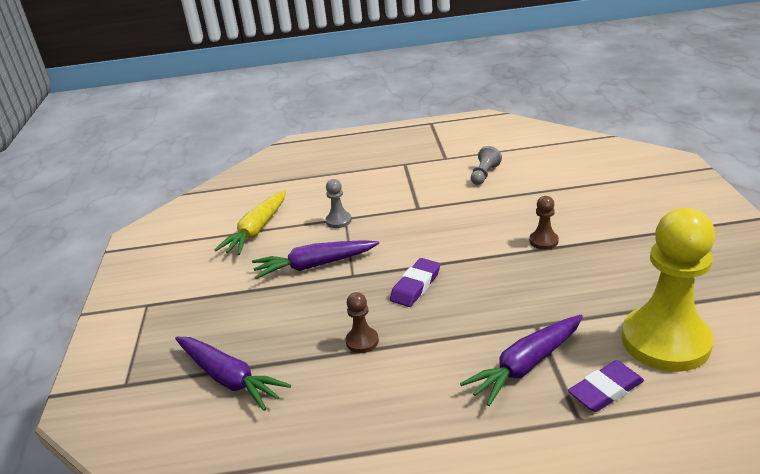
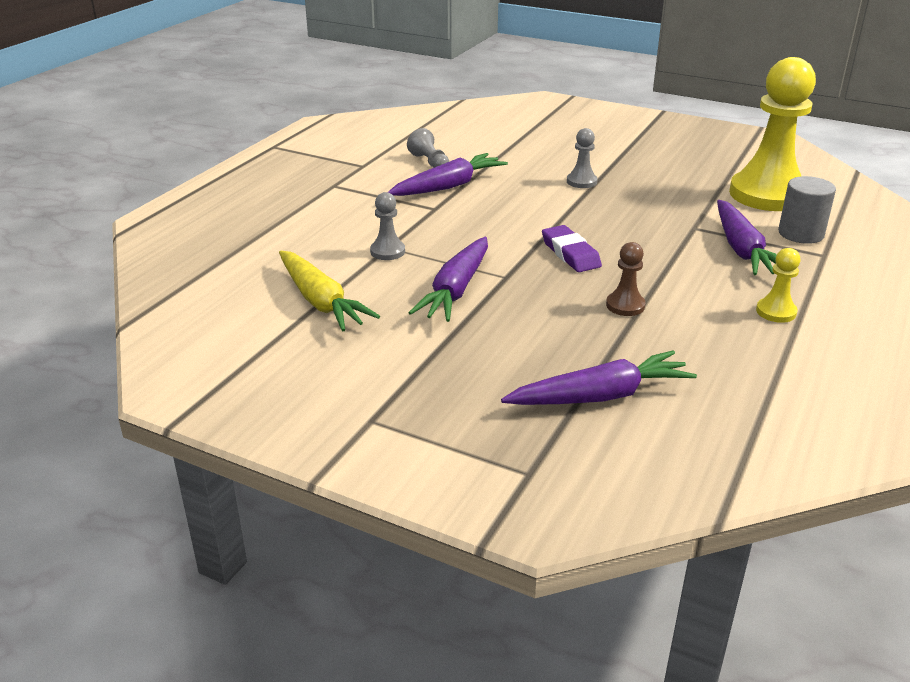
camera: 60 degrees left, 0 degrees up
brown pawn [529,196,559,250] -> grey pawn [567,128,597,188]
purple eraser [568,360,644,412] -> grey cylinder [778,176,836,244]
none -> purple carrot [388,153,508,196]
none -> yellow pawn [756,248,801,323]

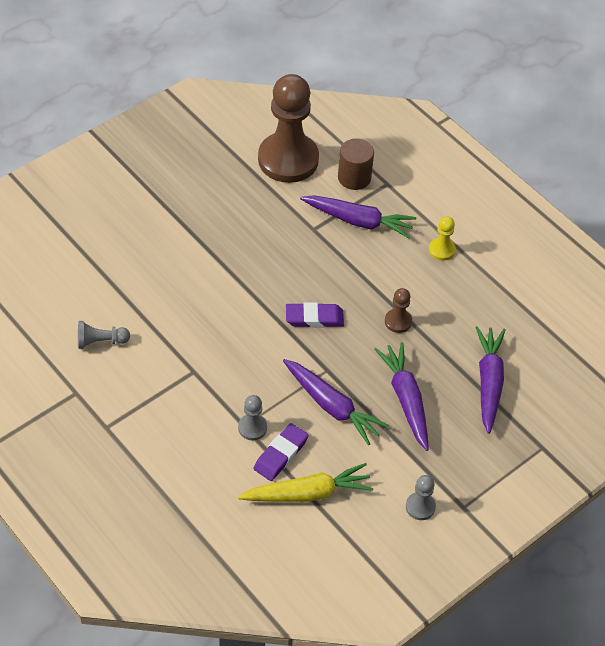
camera: 70 degrees left, 20 degrees up
purple carrot [388,153,508,196] -> purple carrot moved to [374,342,429,451]
grey pawn [567,128,597,188] -> grey pawn moved to [406,475,436,520]
yellow pawn [729,57,816,211] -> brown pawn [258,74,319,183]
grey cylinder [778,176,836,244] -> brown cylinder [338,138,374,190]
none -> purple eraser [254,423,309,481]

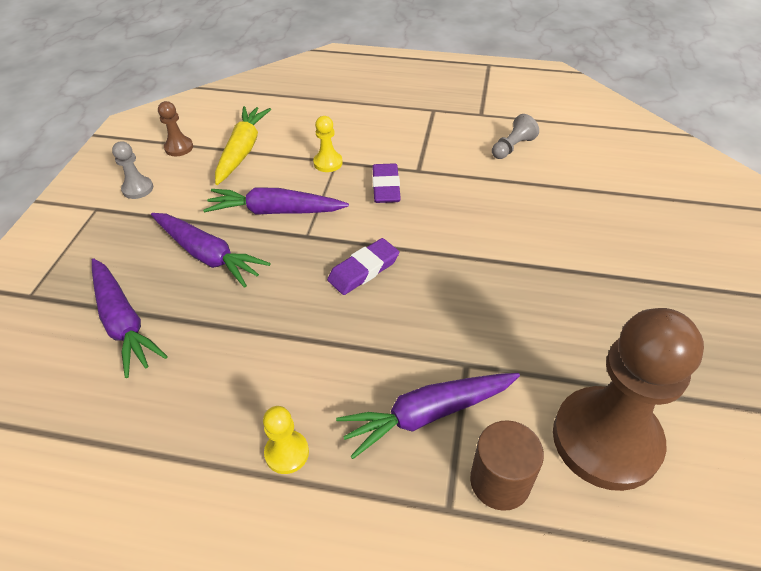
camera: 145 degrees right, 5 degrees down
grey pawn [238,395,267,440] -> yellow pawn [313,116,343,172]
yellow carrot [238,463,374,502] -> yellow carrot turned 150 degrees clockwise [215,106,271,185]
purple eraser [254,423,309,481] -> purple eraser moved to [372,163,401,203]
brown pawn [385,288,412,333] -> brown pawn moved to [158,101,193,156]

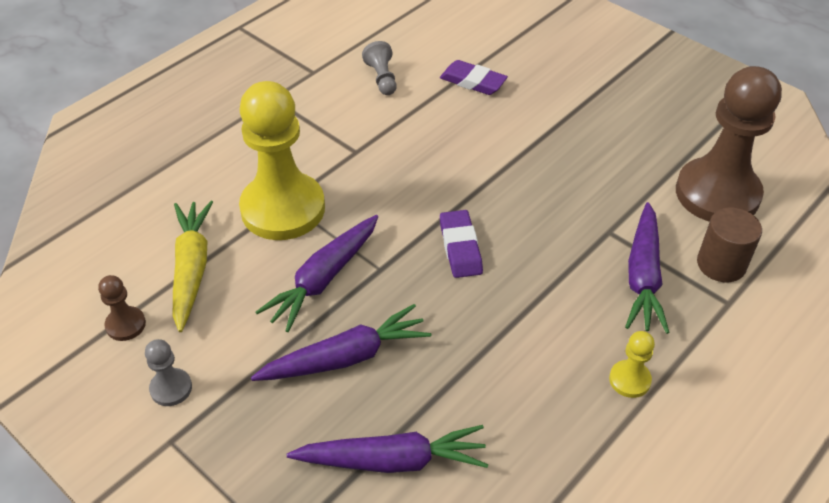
camera: 60 degrees left, 0 degrees up
yellow carrot [215,106,271,185] -> yellow carrot turned 45 degrees clockwise [173,201,213,332]
yellow pawn [313,116,343,172] -> yellow pawn [239,81,325,240], size x2.40
purple eraser [372,163,401,203] -> purple eraser moved to [440,60,508,95]

